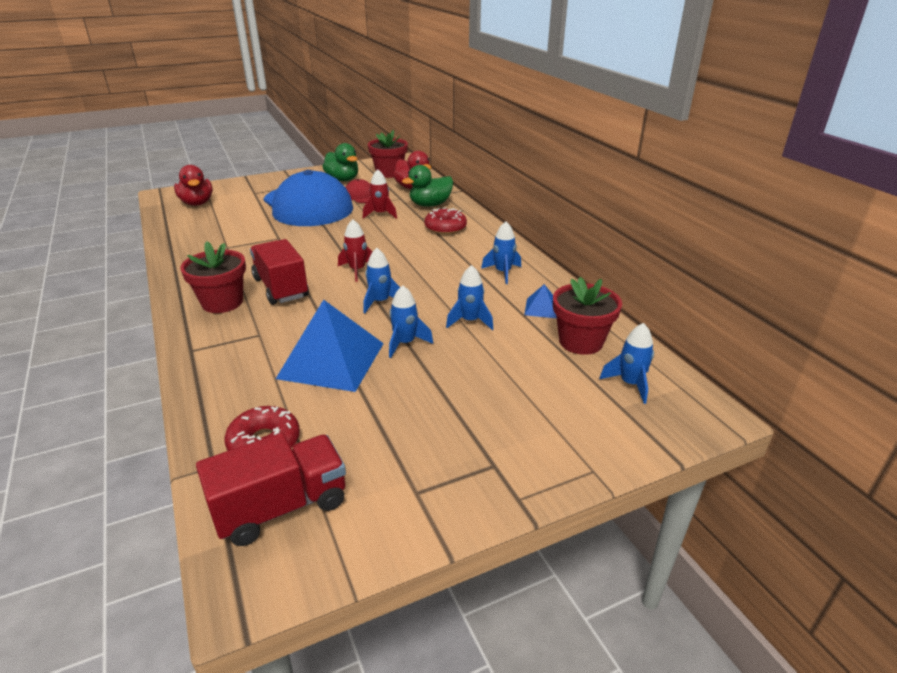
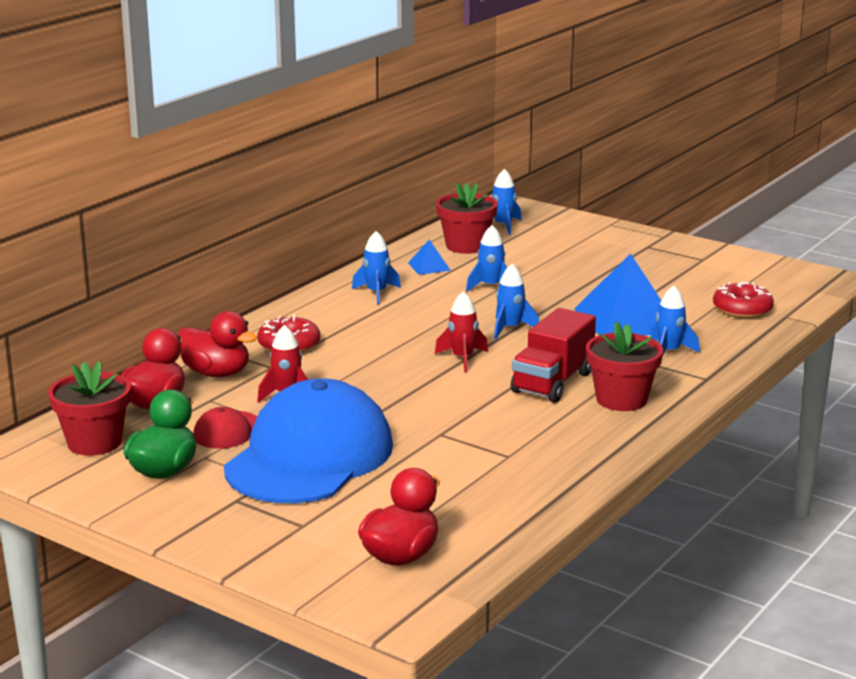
camera: 120 degrees left, 10 degrees down
red truck [196,433,346,546] -> none
blue rocket [389,285,433,358] -> blue rocket moved to [650,285,700,357]
green duck [402,165,453,207] -> red duck [178,311,257,377]

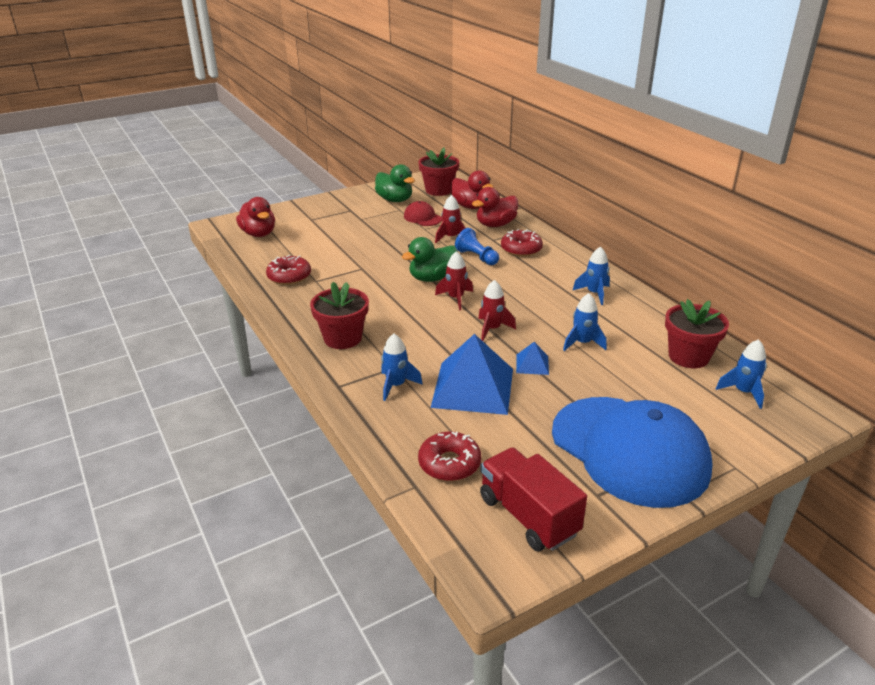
camera: 115 degrees right, 10 degrees up
blue cap [224,378,393,503] -> blue cap moved to [552,397,712,508]
blue pyramid [408,240,451,275] -> blue pyramid moved to [516,342,549,375]
blue rocket [494,264,539,339] -> red rocket [478,280,516,341]
red truck [511,308,596,403] -> red truck moved to [480,448,587,552]
none -> red donut [266,255,311,285]
none -> green duck [402,237,458,282]
none -> blue pawn [455,228,499,265]

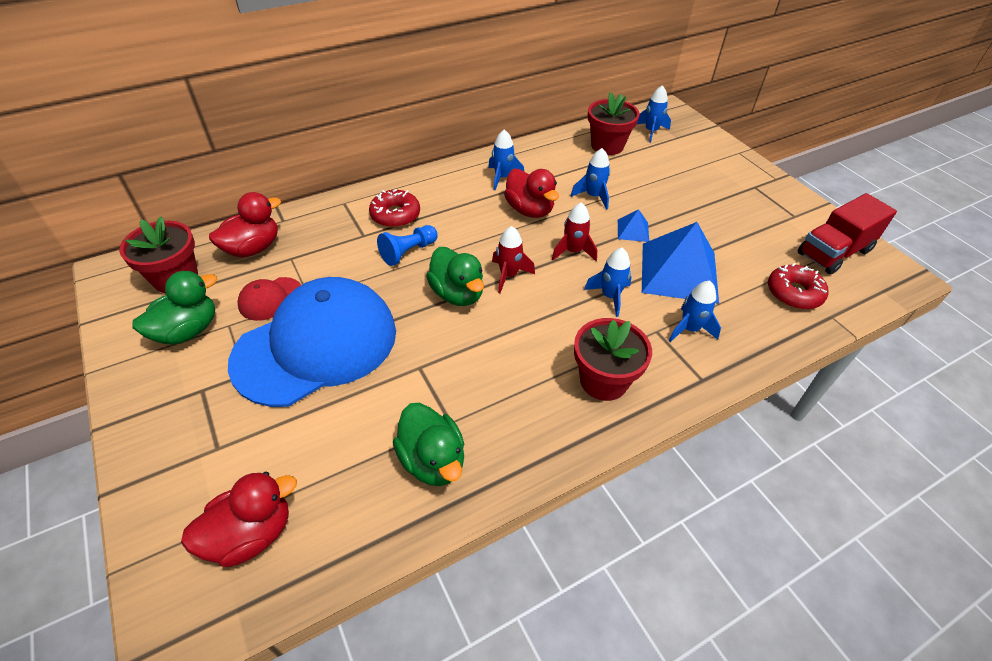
camera: 90 degrees left, 15 degrees up
red donut [266,255,311,285] -> green duck [393,403,464,486]
red rocket [435,195,466,243] -> none
red duck [472,187,518,227] -> red duck moved to [504,169,559,218]
blue cap [552,397,712,508] -> blue cap moved to [228,277,396,407]
none -> blue rocket [584,248,631,317]

